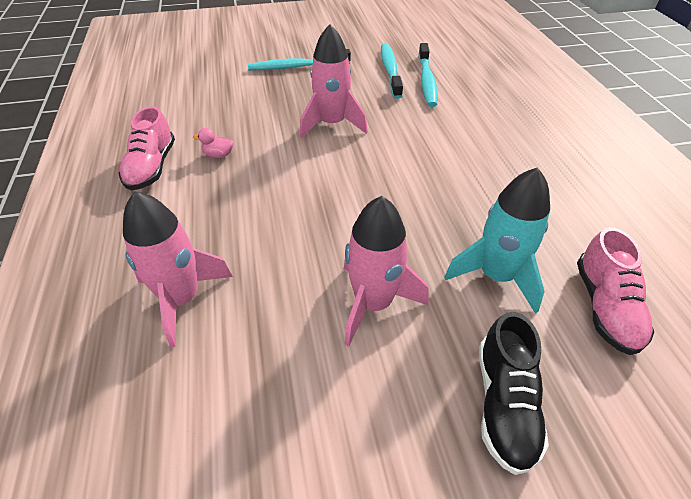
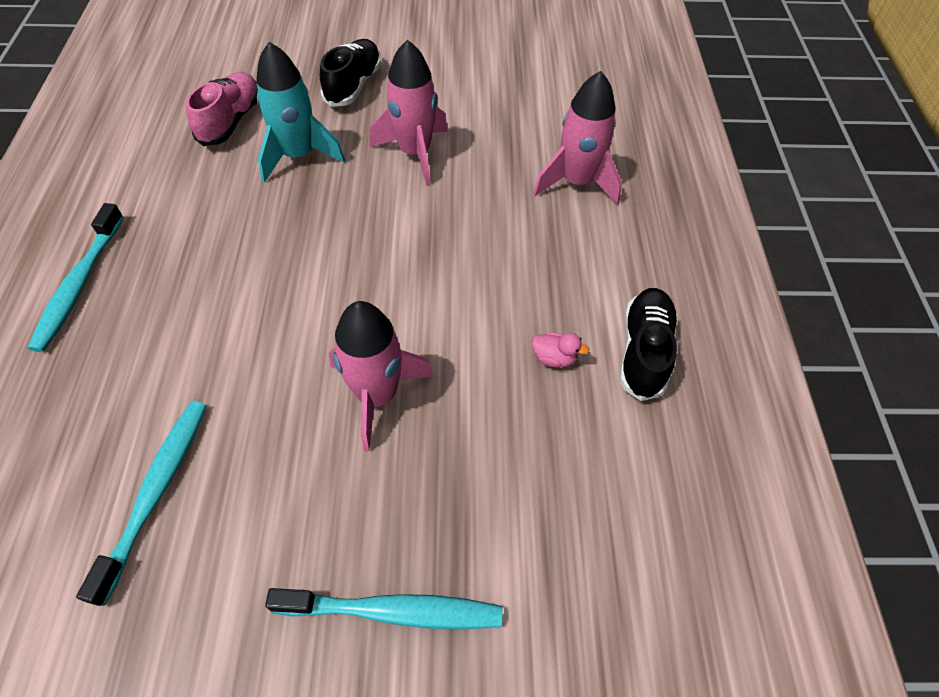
camera: 170 degrees left, 10 degrees up
pink shoe [119,106,175,190] -> black shoe [619,288,678,401]
turquoise toothbrush [381,43,403,99] -> turquoise toothbrush moved to [28,203,124,352]

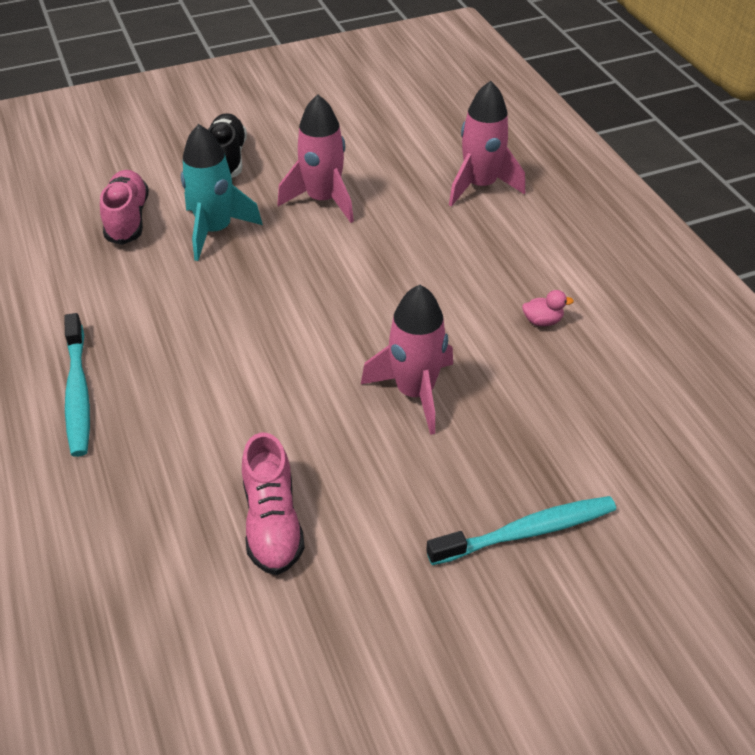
camera: 20 degrees left, 10 degrees down
turquoise toothbrush [76,401,206,606] -> pink shoe [242,433,305,575]
black shoe [619,288,678,401] -> none

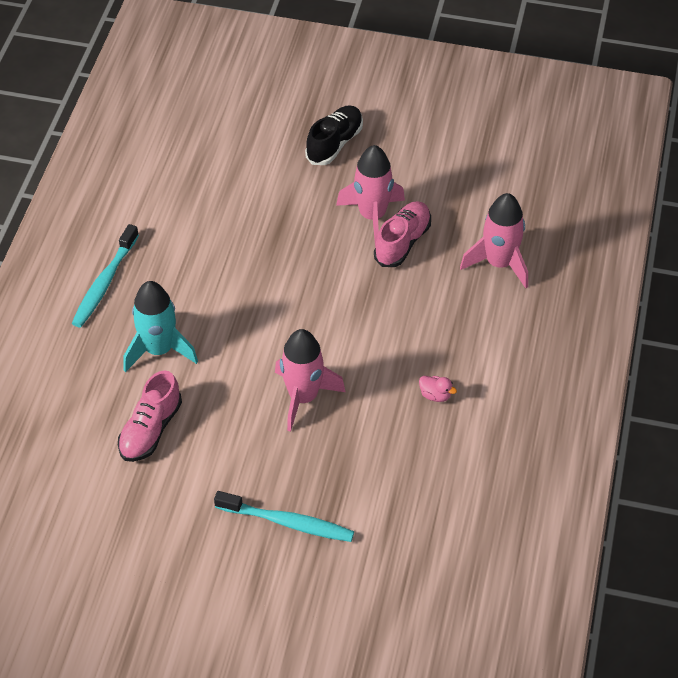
camera: 35 degrees right, 5 degrees up
pink shoe [100,170,149,245] -> pink shoe moved to [374,201,431,267]
turquoise rocket [181,124,263,261] -> turquoise rocket moved to [124,281,198,372]

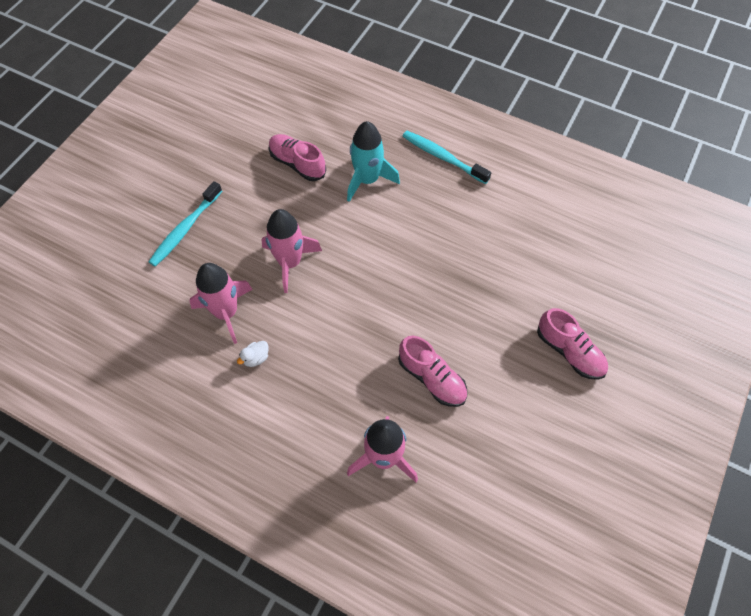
camera: 105 degrees right, 10 degrees up
black shoe [305,105,363,165] -> pink shoe [537,308,608,380]
pink rocket [336,145,405,246] -> pink rocket moved to [189,263,253,344]
pink duck [419,376,457,402] -> white duck [237,341,269,367]

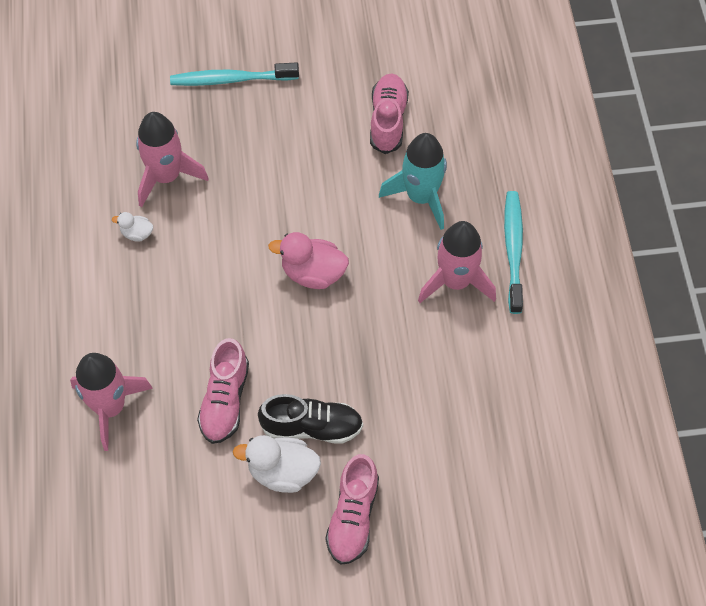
camera: 55 degrees right, 0 degrees up
pink rocket [261,209,322,293] -> pink rocket moved to [418,221,496,303]
none -> white duck [233,435,321,493]
none -> black shoe [258,394,363,444]
none -> pink duck [268,232,349,289]

